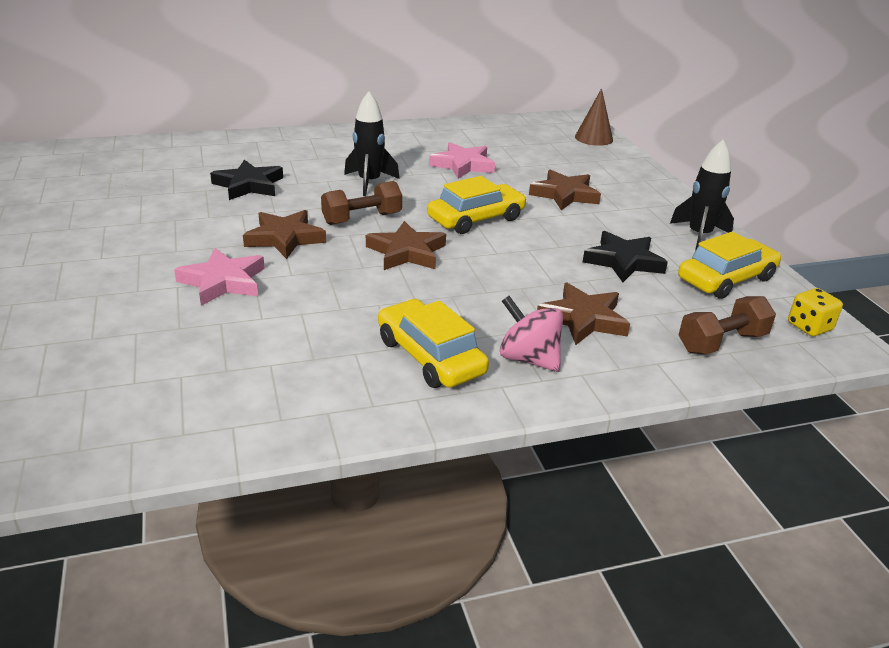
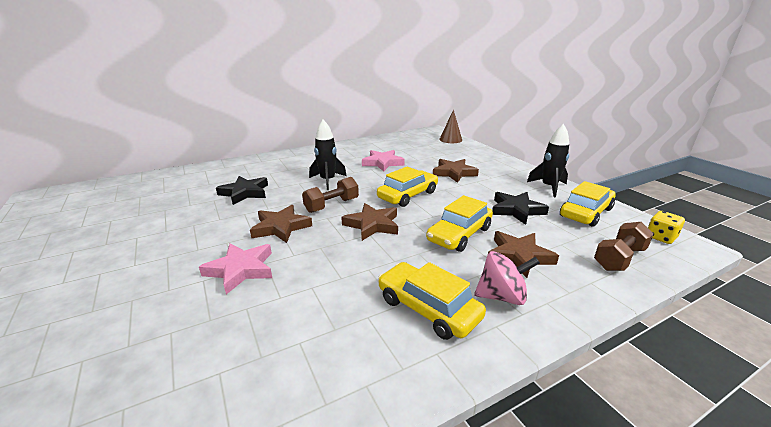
camera: 10 degrees left, 5 degrees down
pink spinning top [500,296,563,372] -> pink spinning top turned 150 degrees clockwise [474,251,540,305]
none -> yellow car [426,195,493,252]

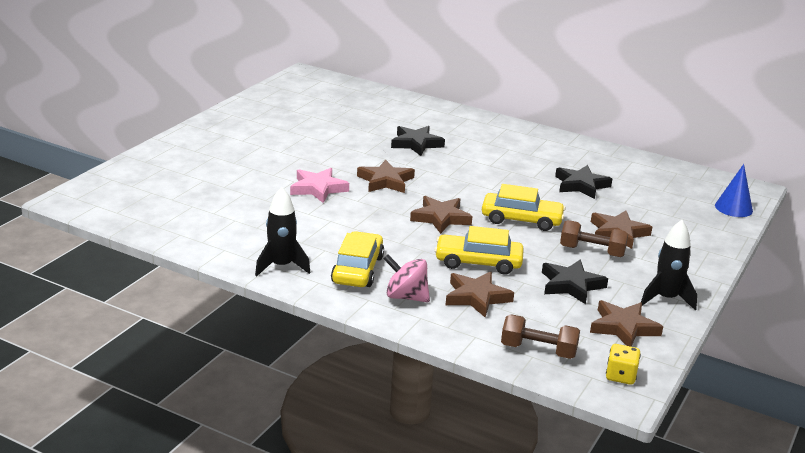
camera: 55 degrees right, 0 degrees up
brown dumbbell [302,177,359,213] -> brown dumbbell moved to [560,220,628,257]
black rocket [309,120,347,190] -> black rocket moved to [255,187,310,276]
pink star [362,150,405,172] -> black star [555,165,612,199]
brown cone [439,109,462,143] -> blue cone [715,164,753,217]
pink spinning top [474,251,540,305] -> pink spinning top turned 150 degrees clockwise [384,255,430,303]
yellow car [560,181,615,227] -> brown star [590,300,663,347]

